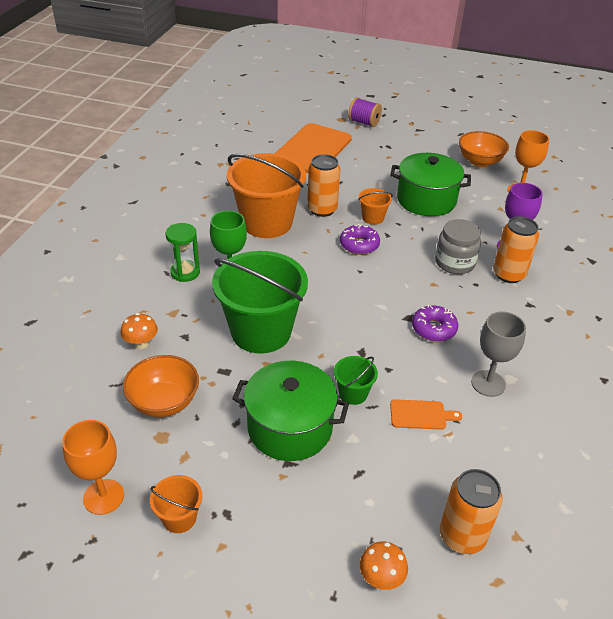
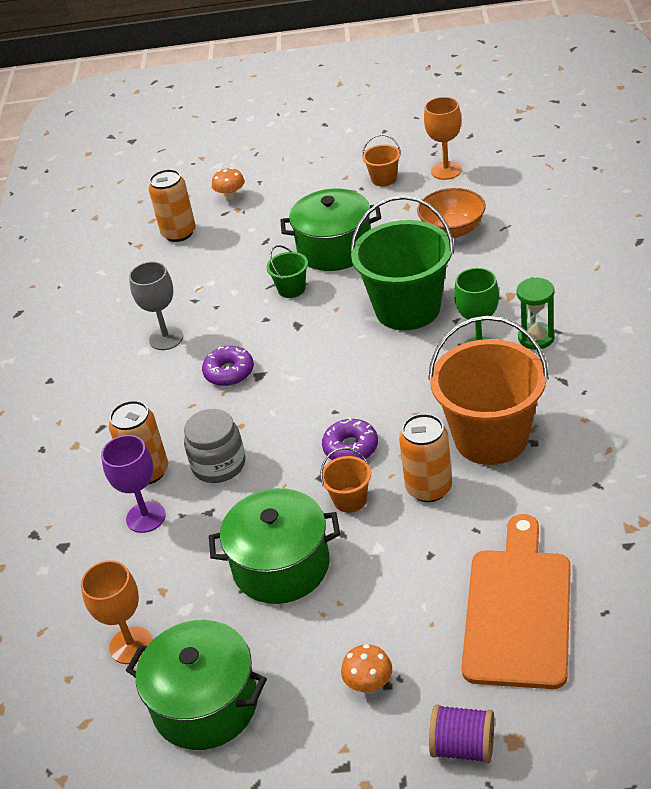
camera: 170 degrees right, 0 degrees up
orange mushroom [121,313,158,349] -> orange mushroom moved to [341,644,392,694]
orange cutting board [390,399,462,430] -> none
orange bowl [459,131,509,167] -> green pot [126,620,267,750]

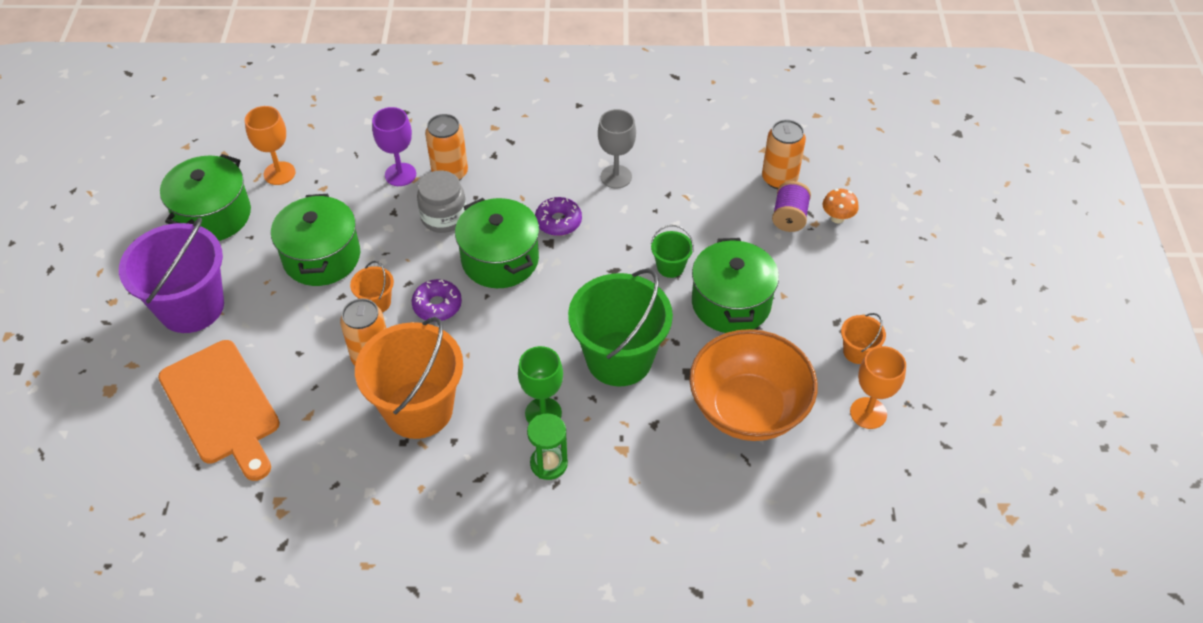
camera: 85 degrees right, 10 degrees up
orange mushroom [341,644,392,694] -> purple bucket [119,218,224,333]
orange bowl [417,188,486,238] -> orange bowl [689,329,818,441], size x1.64
purple spool [429,704,494,763] -> purple spool moved to [772,181,811,232]
orange cutting board [462,514,571,689] -> orange cutting board turned 45 degrees clockwise [158,340,280,481]
none -> green pot [455,198,539,288]

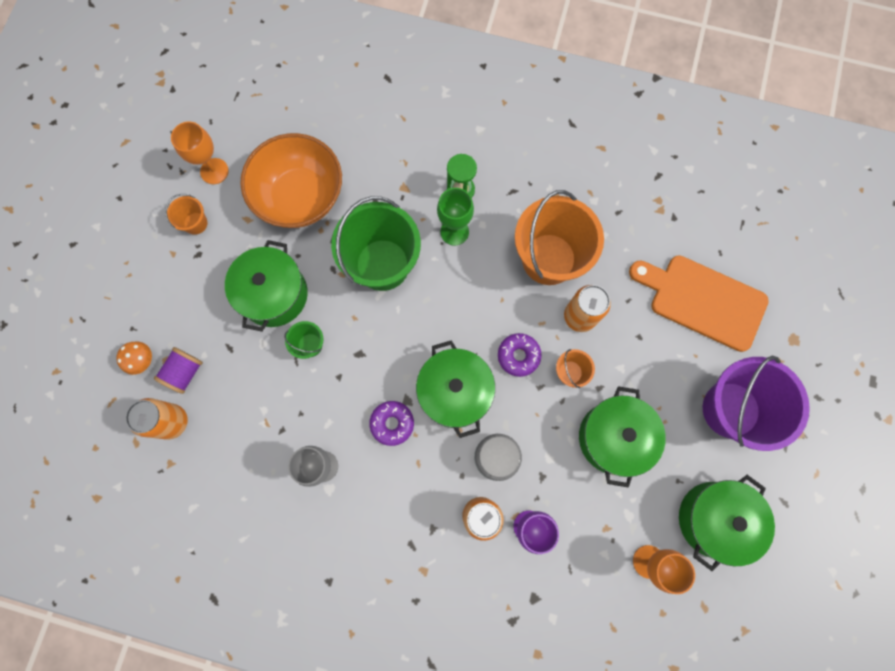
camera: 165 degrees left, 25 degrees up
orange cutting board [158,340,280,481] -> orange cutting board turned 45 degrees counterclockwise [629,255,769,352]

